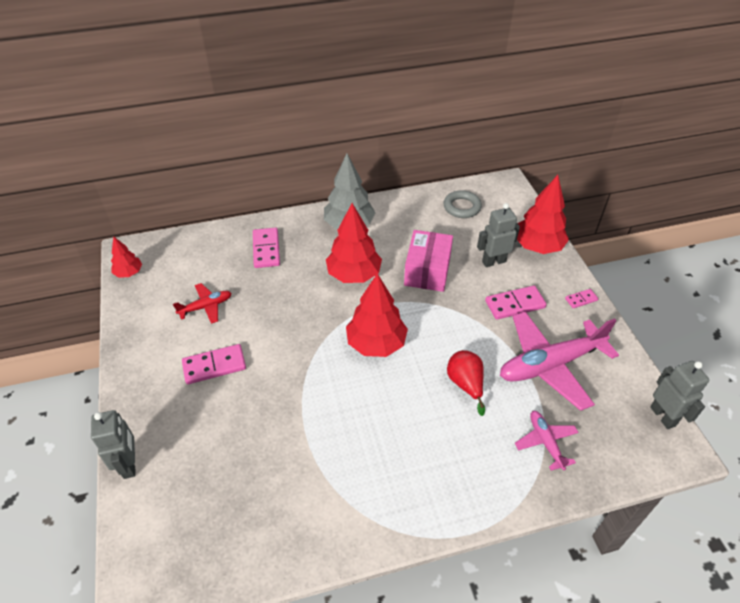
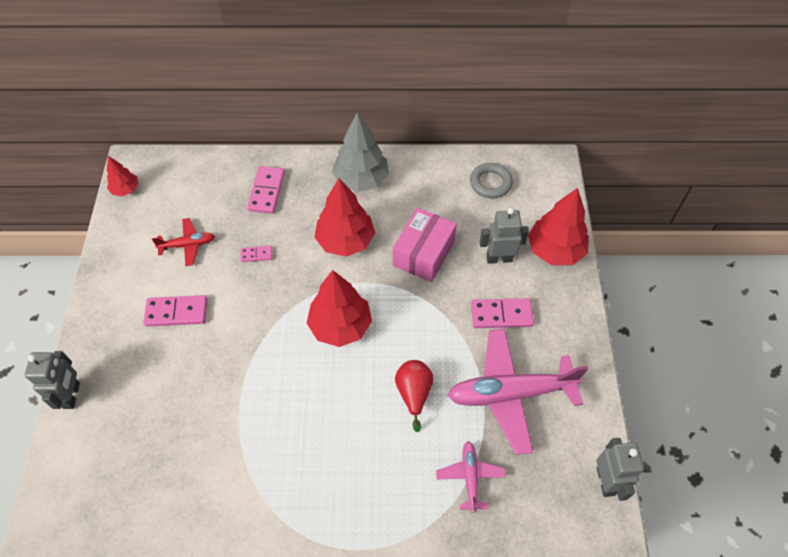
camera: 15 degrees right, 10 degrees up
pink domino [565,289,598,308] -> pink domino moved to [241,246,272,262]

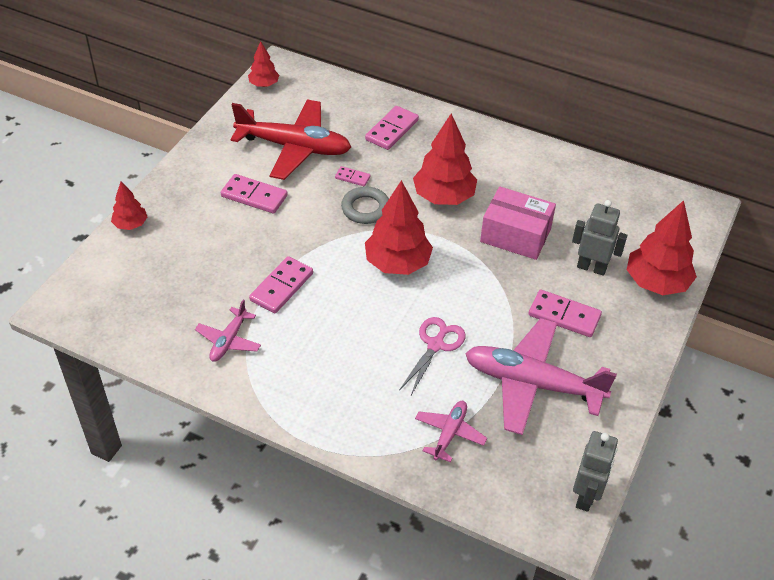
camera: 25 degrees right, 10 degrees down
grey robot [24,351,80,409] -> red tree [111,181,147,230]
red plane [152,218,215,266] -> red plane [231,99,351,180], size x2.02
grey tree [332,113,389,192] -> none
pink box [393,208,457,282] -> pink box turned 60 degrees clockwise [480,187,556,260]
red pear [395,360,433,432] -> pink scissors [399,317,465,395]
grey ring [470,163,513,198] -> grey ring moved to [341,186,389,224]
none -> pink plane [195,300,261,362]
none -> pink domino [249,256,313,313]

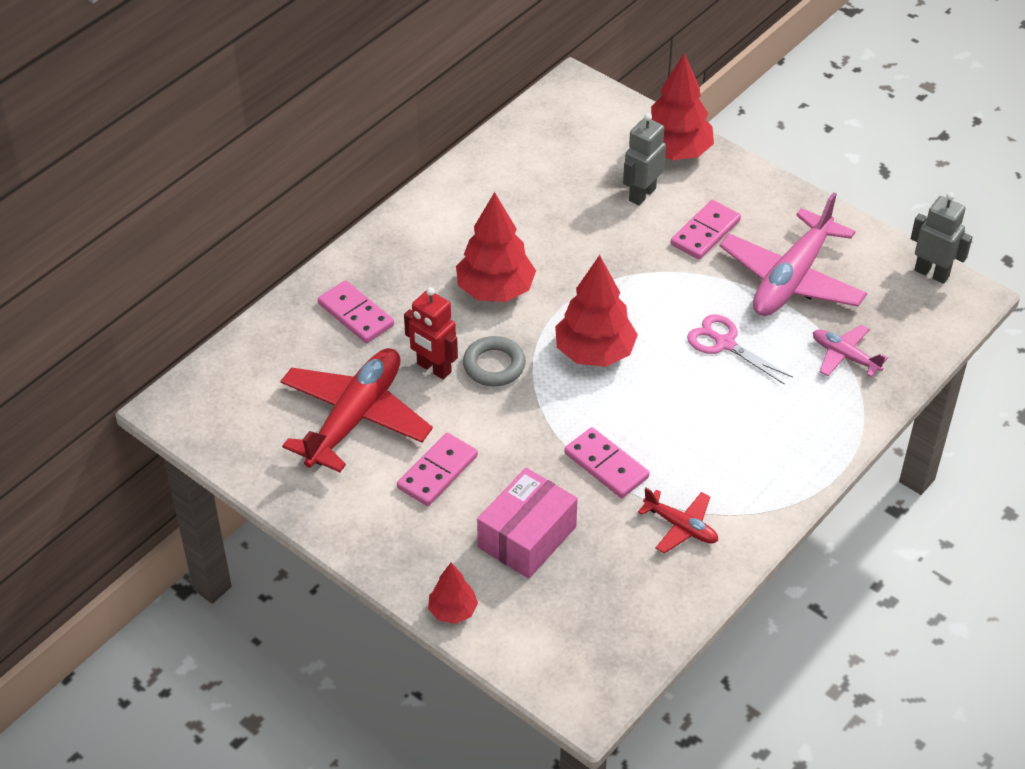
camera: 75 degrees left, 0 degrees up
pink plane [195,300,261,362] -> red plane [638,488,718,554]
red tree [248,41,279,87] -> none
pink domino [335,166,370,186] -> red robot [404,287,458,379]
pink box [480,187,556,260] -> pink box moved to [477,468,578,579]

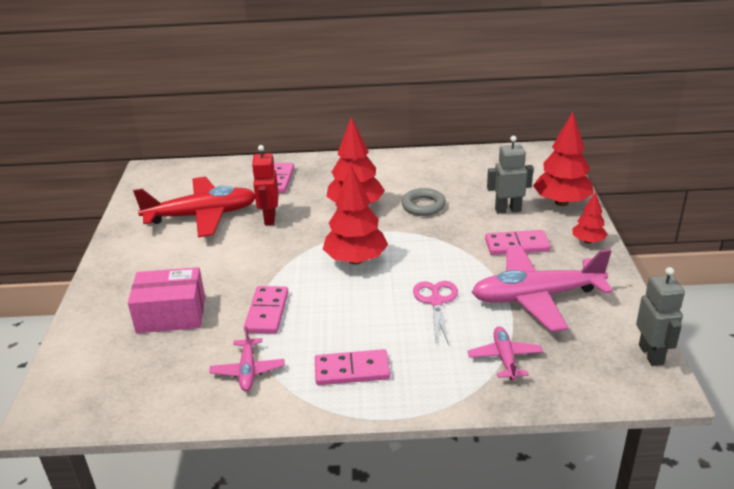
camera: 50 degrees right, 15 degrees down
pink domino [397,433,478,506] -> pink domino moved to [315,349,390,385]
red tree [428,563,478,624] -> red tree moved to [572,192,608,244]
grey ring [463,336,526,386] -> grey ring moved to [401,188,446,216]
red plane [638,488,718,554] -> pink plane [209,326,284,391]

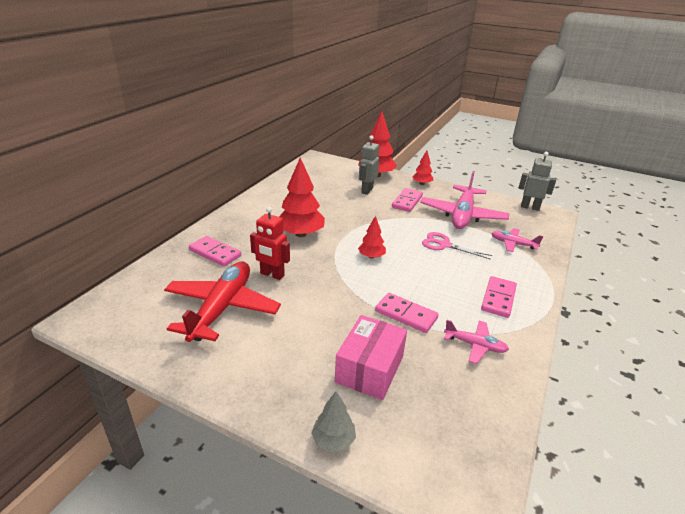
camera: 65 degrees left, 0 degrees up
red tree [323,164,388,265] -> red tree [358,216,386,259], size x0.54
grey ring [401,188,446,216] -> none
none -> grey tree [311,391,356,452]

